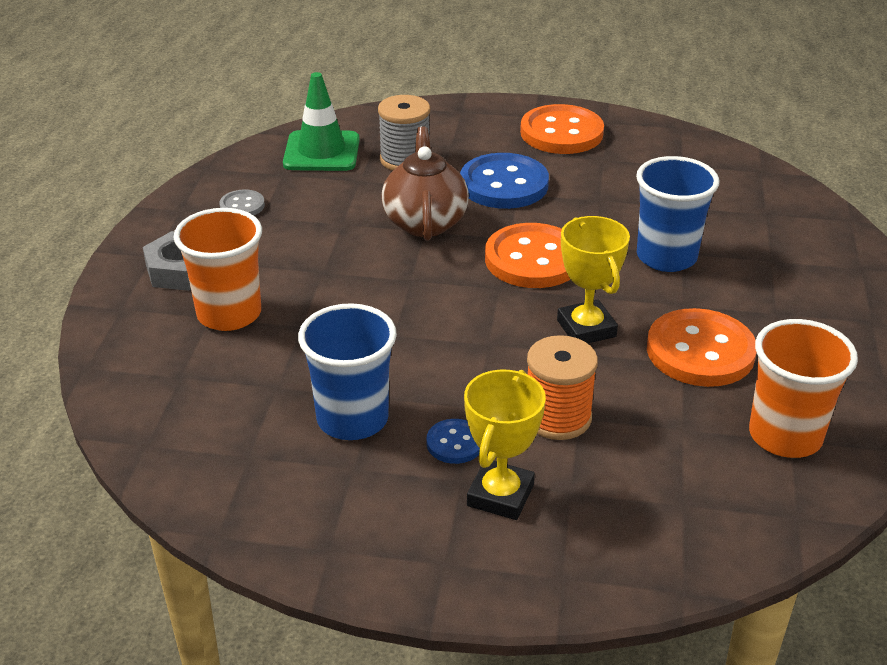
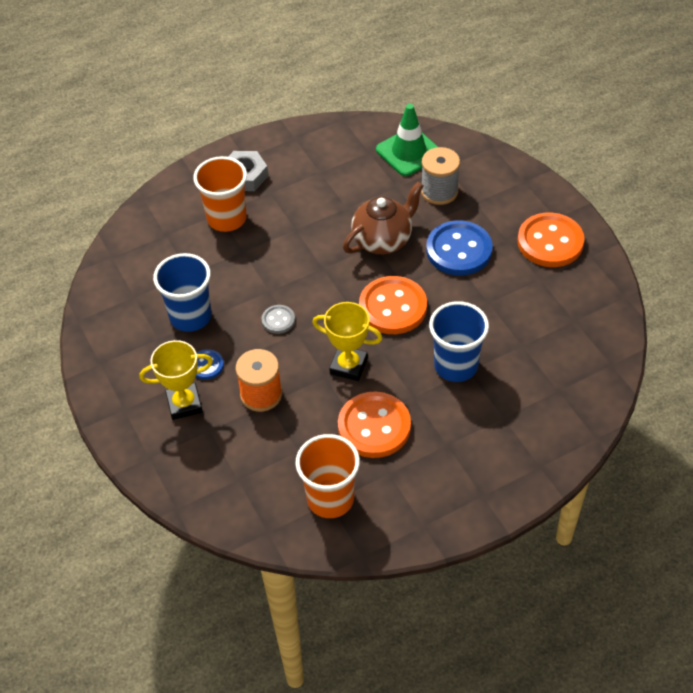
camera: 55 degrees right, 15 degrees up
grey button [219,189,265,216] -> grey button moved to [262,305,295,334]
yellow trophy [557,216,630,344] -> yellow trophy turned 75 degrees clockwise [312,302,382,381]

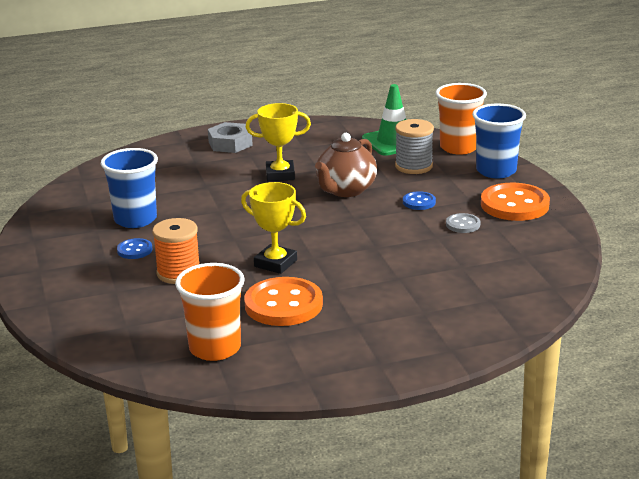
camera: 10 degrees right, 25 degrees down
yellow trophy [139,340,213,420] -> yellow trophy moved to [246,103,311,181]
orange cup [193,156,247,232] -> orange cup moved to [435,83,487,155]
grey button [262,305,295,334] -> grey button moved to [446,213,480,233]
brown teapot [343,182,423,255] -> brown teapot turned 150 degrees clockwise [315,133,377,197]
orange button [359,276,427,334] -> none
blue button [426,220,492,276] -> blue button [403,191,436,210], size x0.49
blue cup [429,301,489,382] -> blue cup moved to [472,104,526,178]

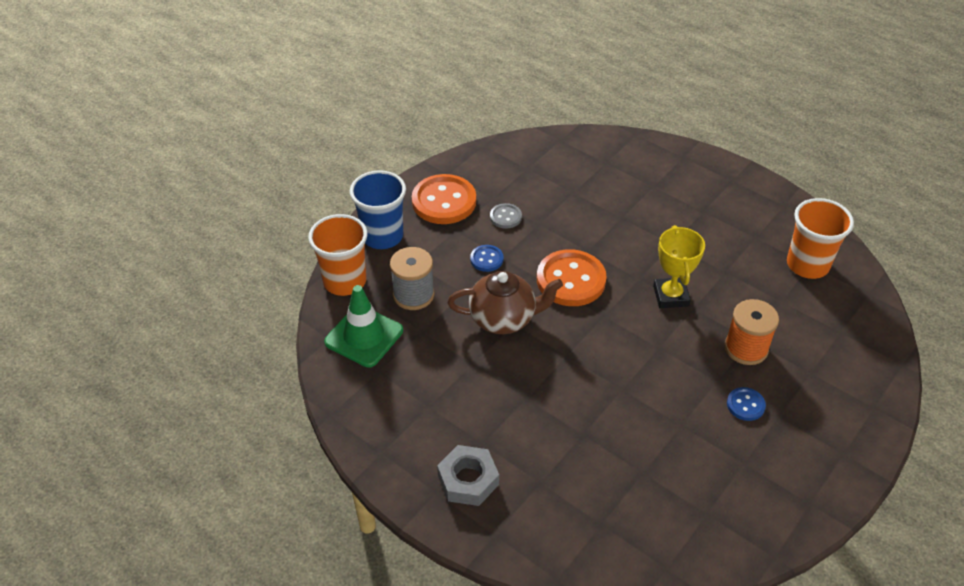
camera: 125 degrees left, 20 degrees up
blue cup [101,148,158,228] -> none
orange button [244,277,323,326] -> orange button moved to [537,249,607,306]
yellow trophy [246,103,311,181] -> none

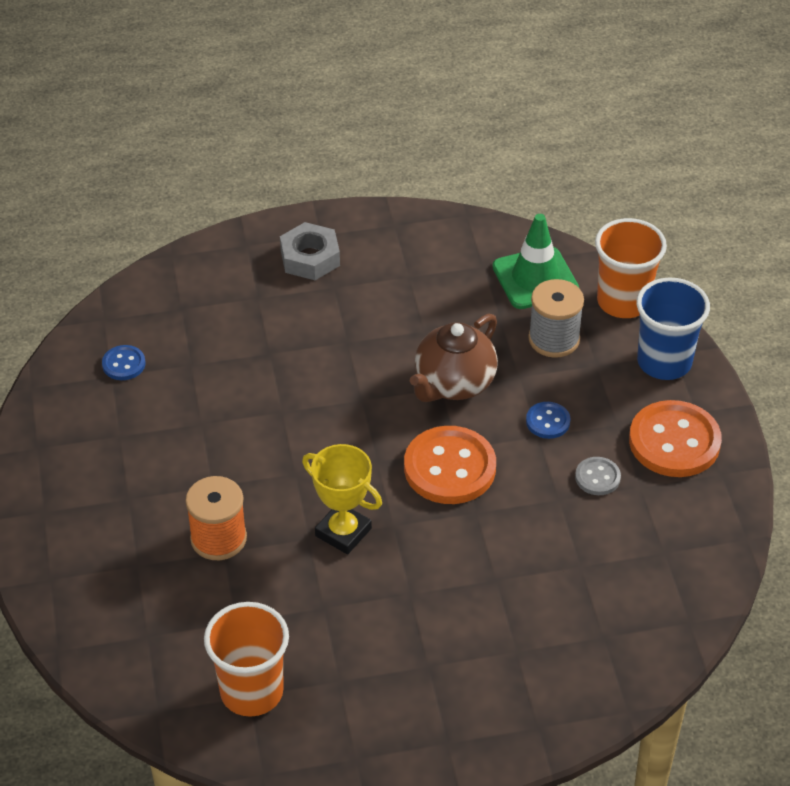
camera: 130 degrees right, 0 degrees up
blue button [727,387,766,421] -> blue button moved to [102,345,145,380]

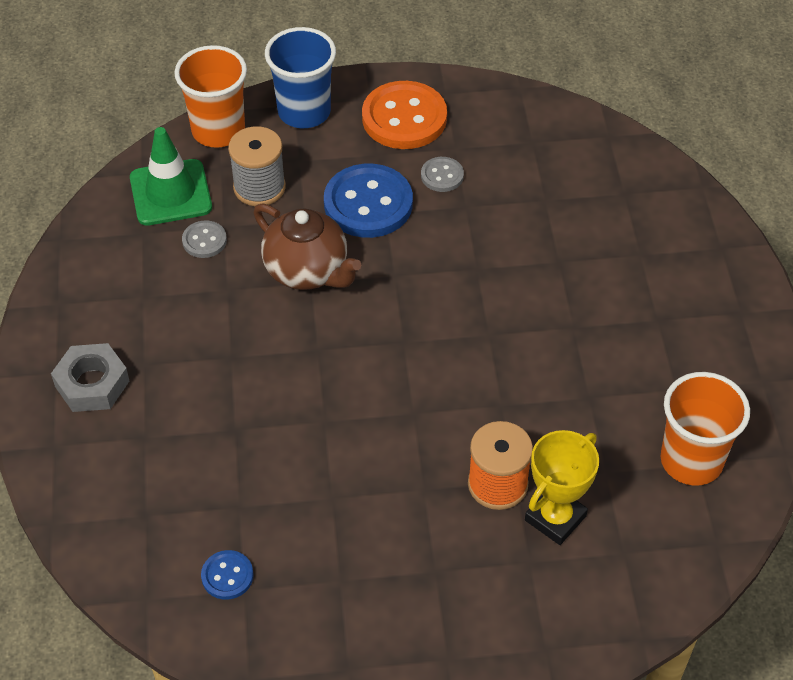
camera: 85 degrees left, 5 degrees up
yellow trophy [302,444,382,554] -> yellow trophy moved to [525,430,599,545]
orange button [404,426,496,504] -> none
blue button [526,402,570,439] -> blue button [324,164,413,238], size x2.04
none -> grey button [182,220,227,258]

